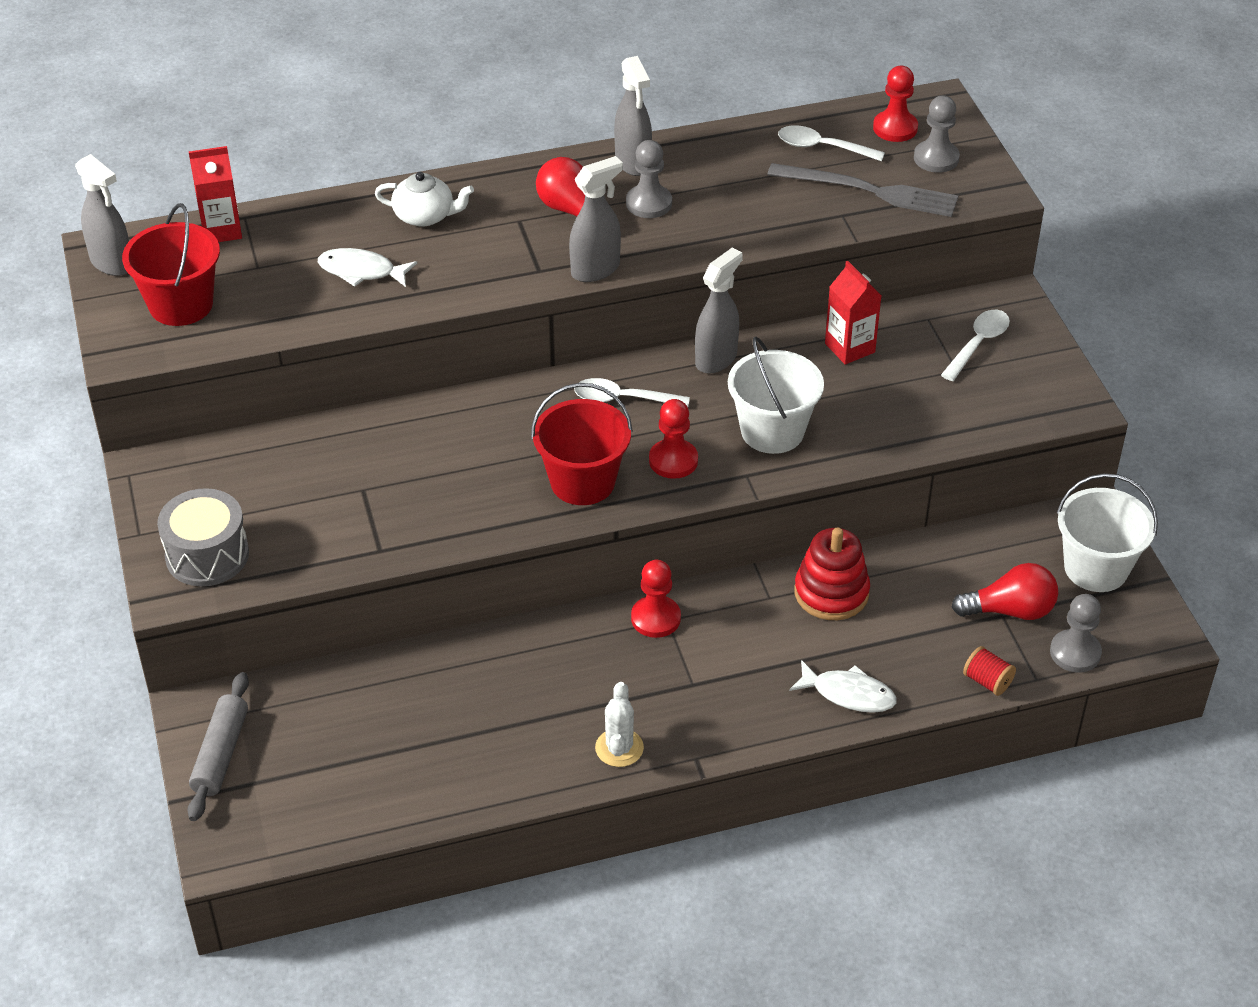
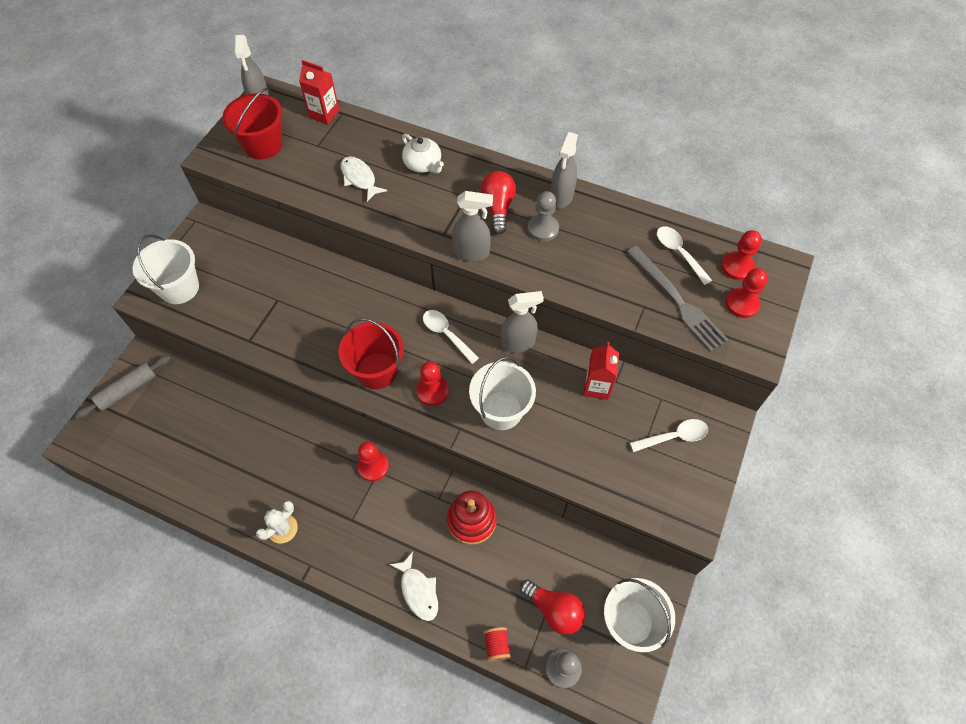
camera: 40 degrees right, 15 degrees up
grey drum [157,488,249,586] -> white bucket [133,234,199,304]
grey pawn [914,95,960,173] -> red pawn [725,268,768,318]

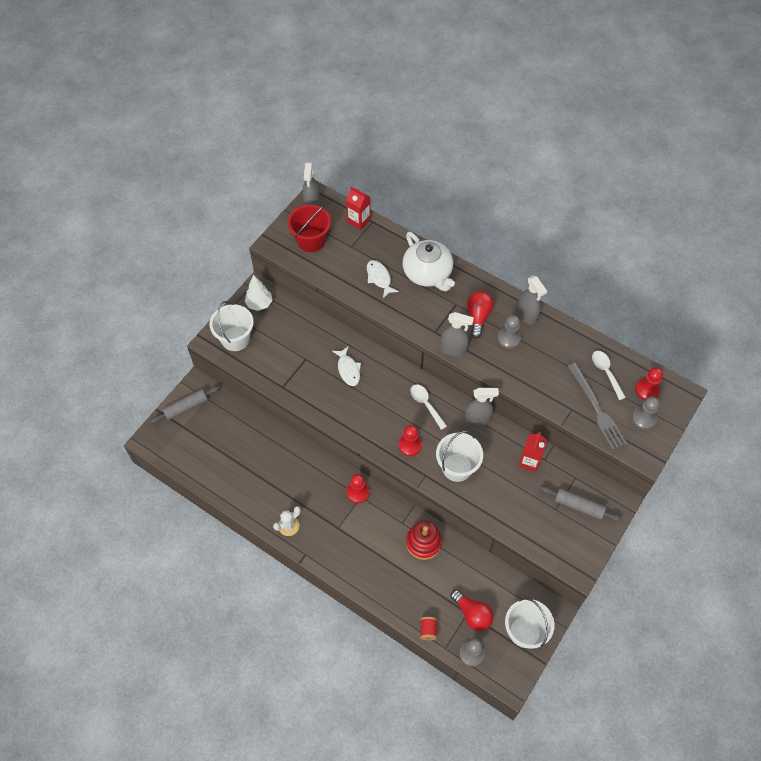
camera: 10 degrees right, 0 degrees up
red bucket [339,318,404,389] -> none
white fish [389,552,438,621] -> white fish moved to [332,346,361,386]
white teapot [402,134,444,173] -> white teapot [403,232,455,291], size x1.72
grey spray bottle [551,132,578,209] -> grey spray bottle turned 60 degrees counterclockwise [517,276,547,325]
white spoon [630,419,708,452] -> grey rolling pin [540,486,622,522]
red pawn [725,268,768,318] -> grey pawn [632,397,660,430]
none -> white tree [244,275,272,311]

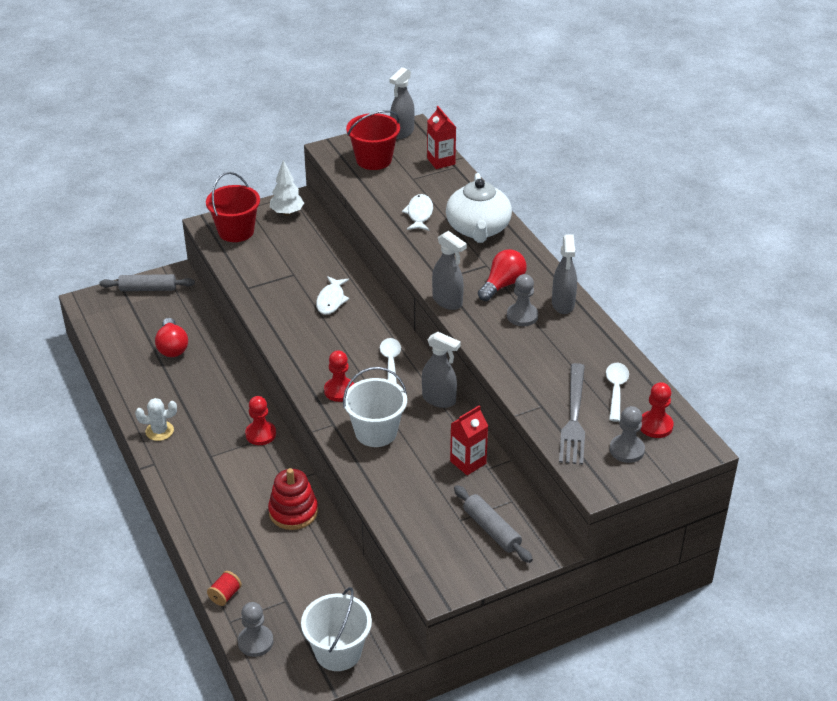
camera: 30 degrees right, 20 degrees down
white bucket [210,301,254,351] -> red bucket [206,172,260,242]
red light bulb [450,590,494,631] -> red light bulb moved to [155,318,188,357]

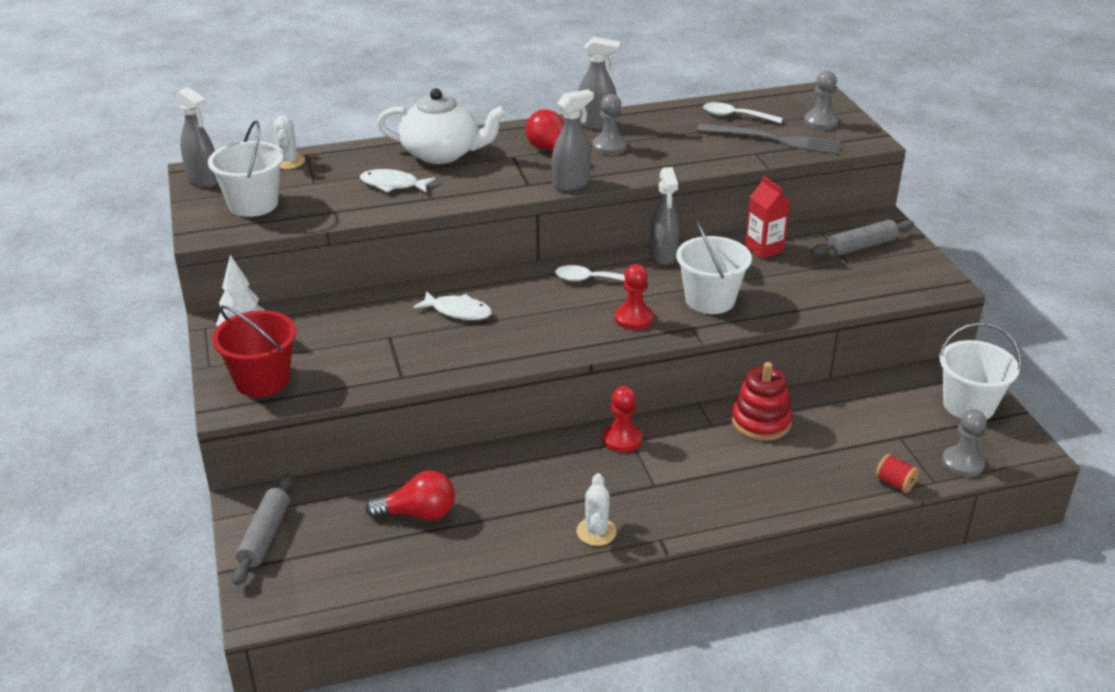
camera: 80 degrees left, 5 degrees down
red bucket [346,110,400,170] -> white bucket [208,120,284,217]
grey spray bottle [422,332,461,408] -> grey spray bottle turned 135 degrees clockwise [650,167,679,265]
red carton [427,106,456,169] -> white cactus [273,116,305,169]
red pawn [640,382,674,438] -> none

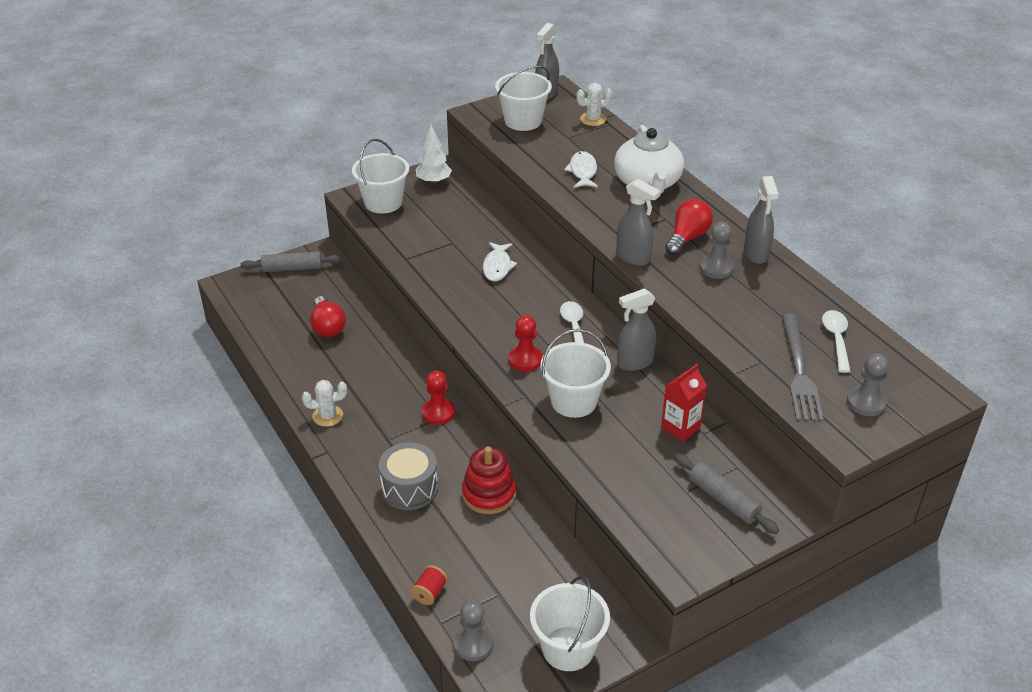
camera: 75 degrees right, 5 degrees up
red bucket [212,305,296,397] -> white bucket [352,139,409,214]
none -> grey drum [379,442,438,510]

